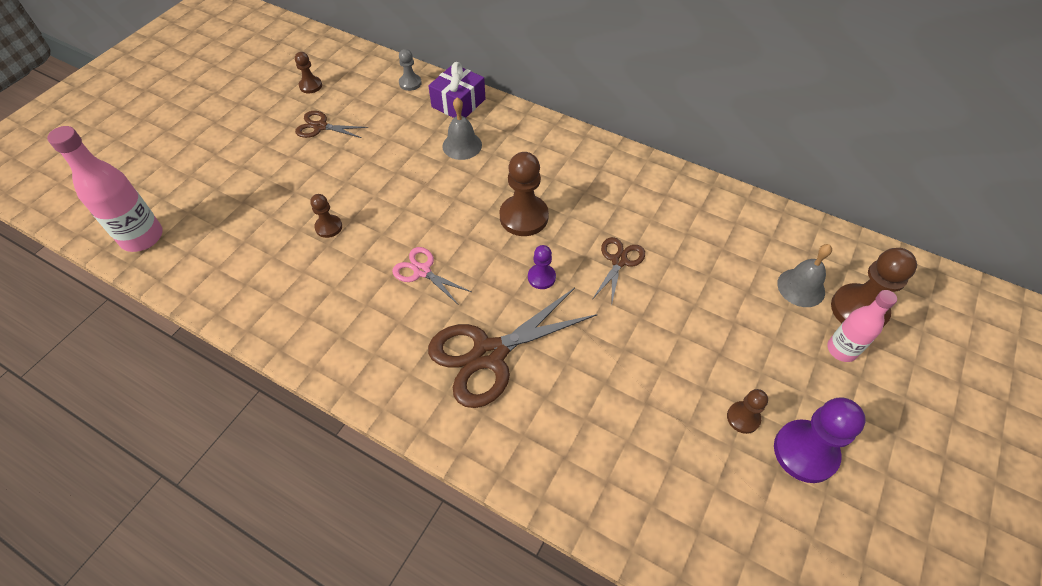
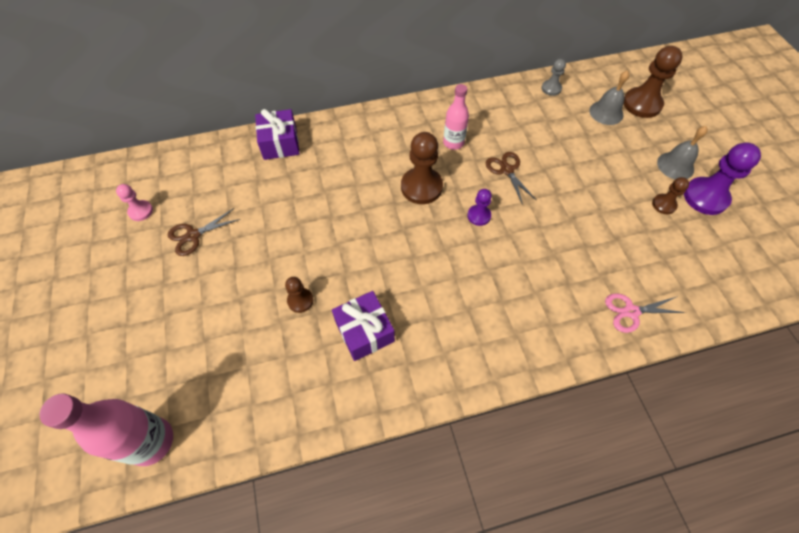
camera: 45 degrees left, 5 degrees up
brown pawn [295,52,322,93] -> pink pawn [116,184,153,221]
pink scissors [392,247,471,305] -> pink scissors moved to [605,293,686,333]
grey pawn [399,49,422,91] -> grey pawn moved to [542,59,566,96]
brown scissors [428,288,598,408] -> none
grey bell [442,97,482,160] -> grey bell moved to [657,126,708,179]
pink bottle [827,290,897,362] -> pink bottle moved to [443,84,469,150]
none -> purple gift [332,291,395,361]

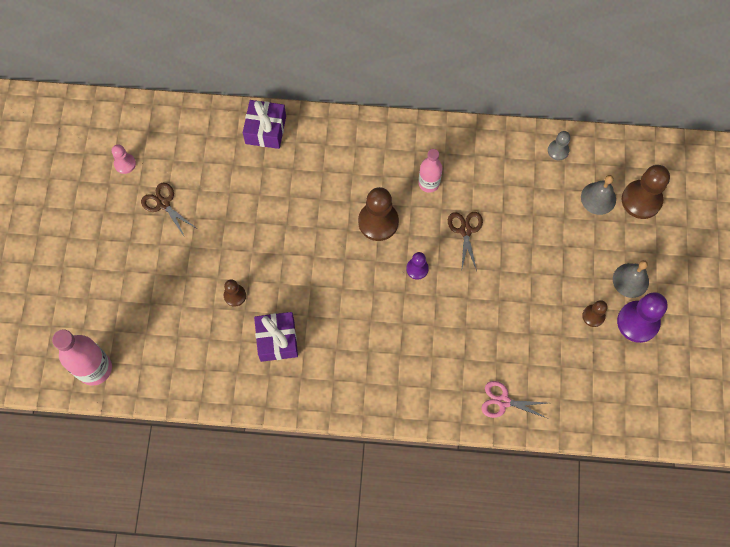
camera: 20 degrees right, 10 degrees up
brown scissors [168,208,240,256] -> brown scissors turned 60 degrees clockwise [141,183,196,236]

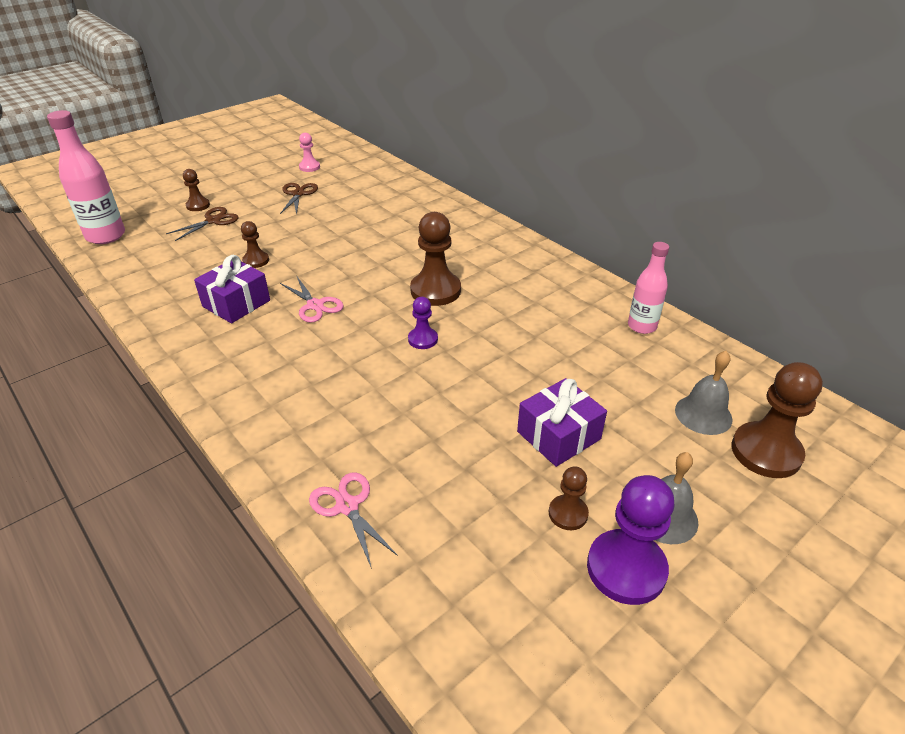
camera: 45 degrees right, 30 degrees down
purple gift [243,100,286,149] -> purple gift moved to [517,378,607,467]
pink bottle [419,149,442,193] -> pink bottle moved to [628,242,669,334]
brown scissors [448,212,483,272] -> brown scissors moved to [166,207,239,241]
grey pawn [548,131,570,160] -> none
none -> brown pawn [183,169,210,211]
none -> pink scissors [280,275,344,323]

